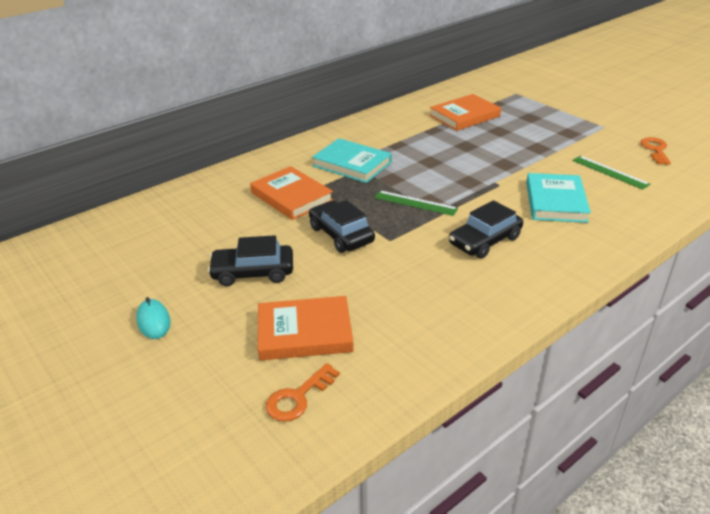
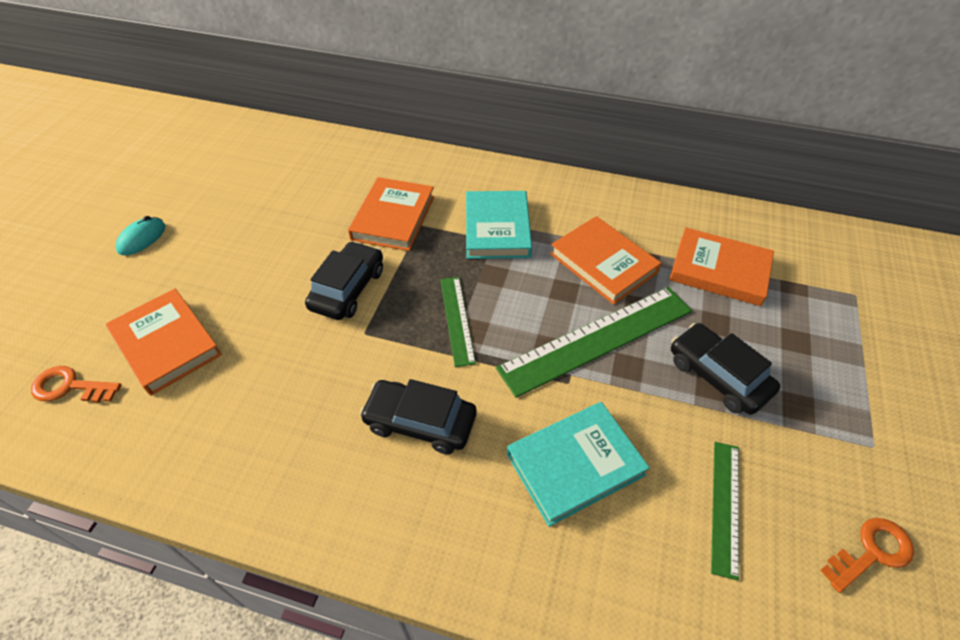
camera: 55 degrees right, 15 degrees up
black car [208,235,293,286] -> black car moved to [671,323,780,415]
none -> green ruler [496,287,692,398]
none -> orange book [550,216,661,305]

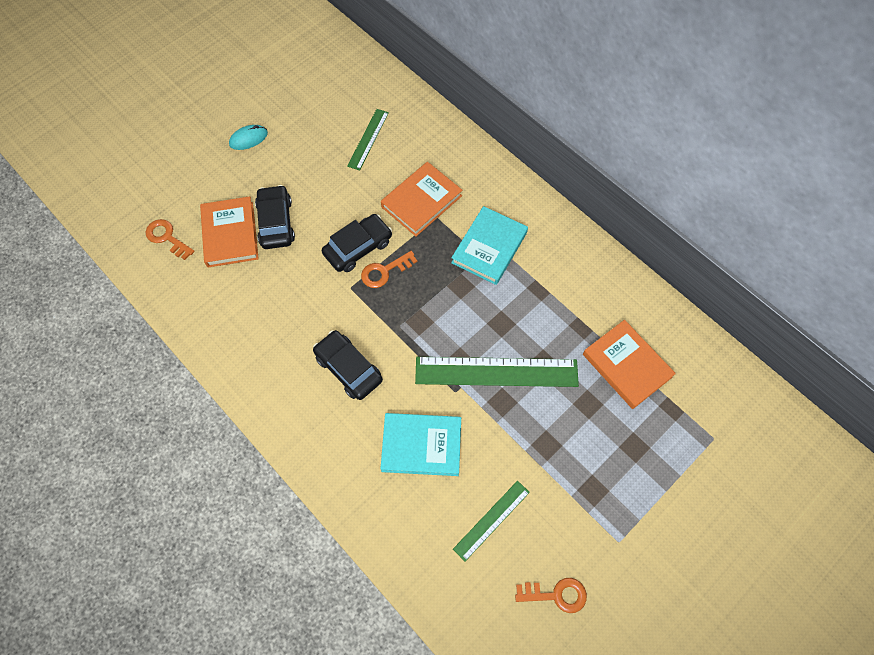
camera: 30 degrees right, 15 degrees up
green ruler [440,277,476,367] -> green ruler moved to [347,109,389,171]
orange book [550,216,661,305] -> none
black car [671,323,780,415] -> black car moved to [255,185,295,249]
none -> orange key [361,251,417,288]

